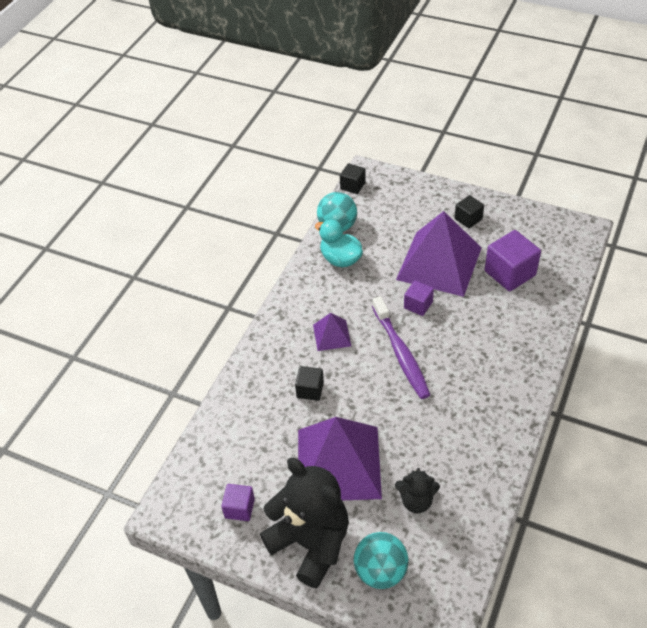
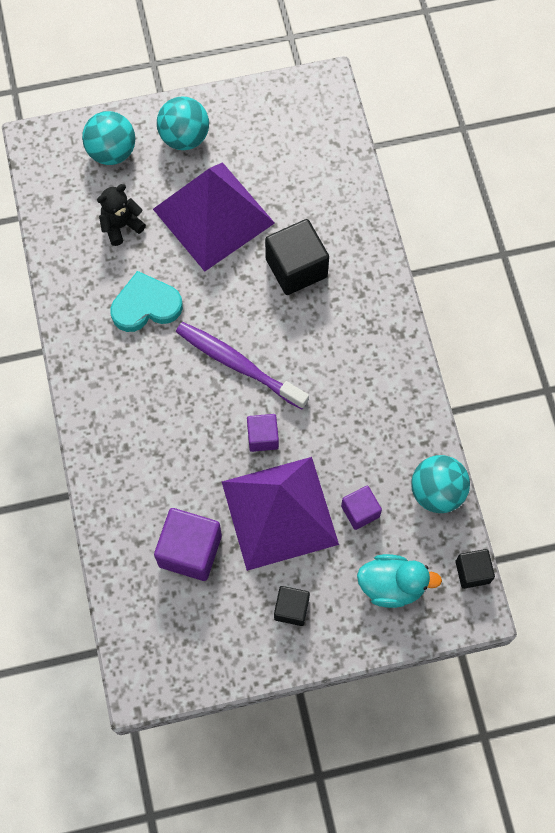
camera: 140 degrees right, 20 degrees up
purple cube [221,484,255,521] -> purple cube moved to [341,486,382,530]
black teddy bear [260,458,349,588] -> turquoise ball [157,97,209,150]
black cube [295,366,324,401] -> black cube [265,219,329,295], size x1.73
purple pyramid [313,313,351,351] -> none
turquoise duck [315,220,363,267] -> turquoise duck moved to [357,554,442,608]
none -> turquoise heart [110,271,183,332]

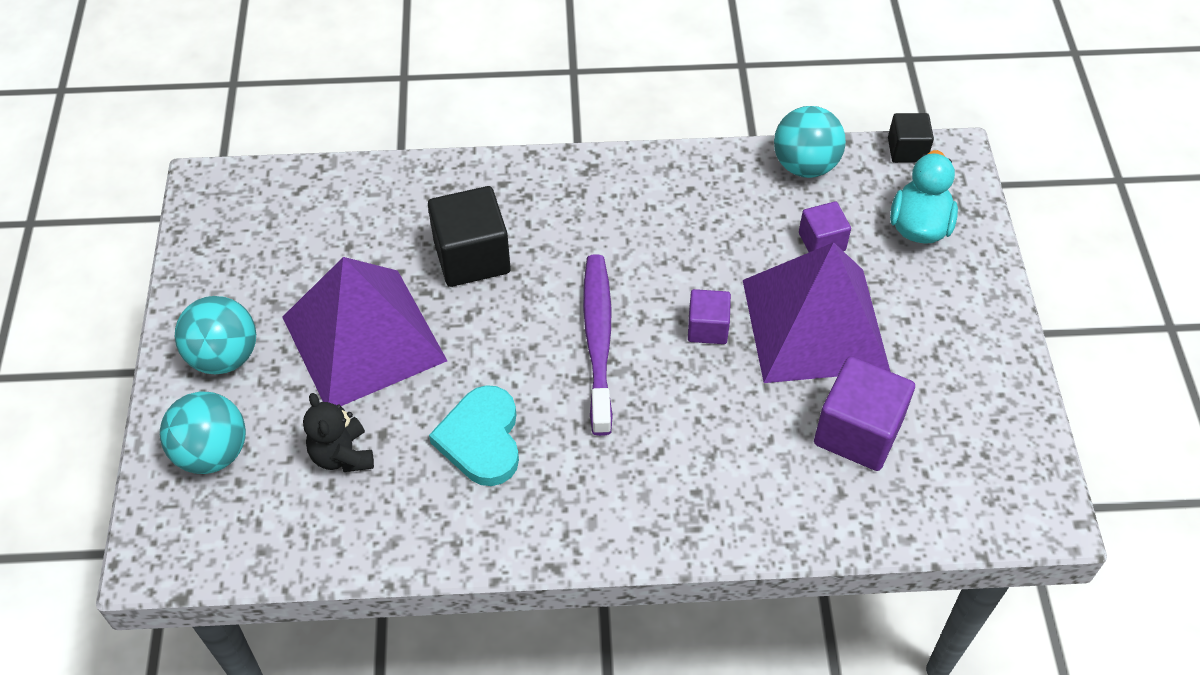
camera: 80 degrees left, 15 degrees down
purple toothbrush [176,322,309,410] -> purple toothbrush turned 135 degrees clockwise [583,254,613,436]
black cube [274,586,310,626] -> none

